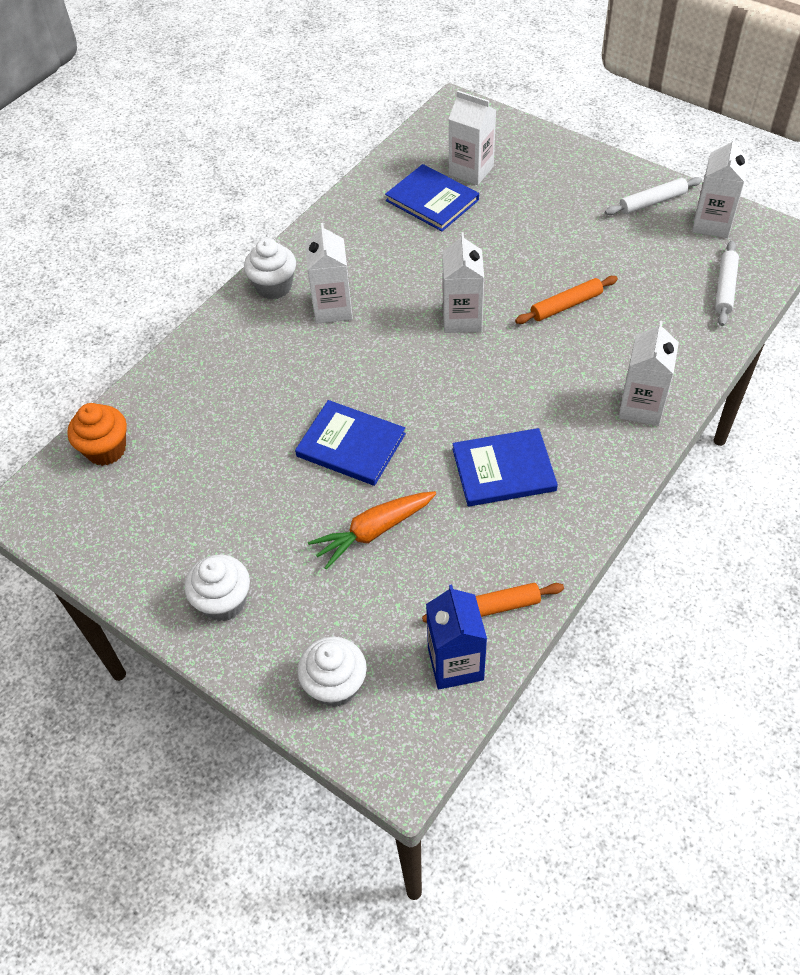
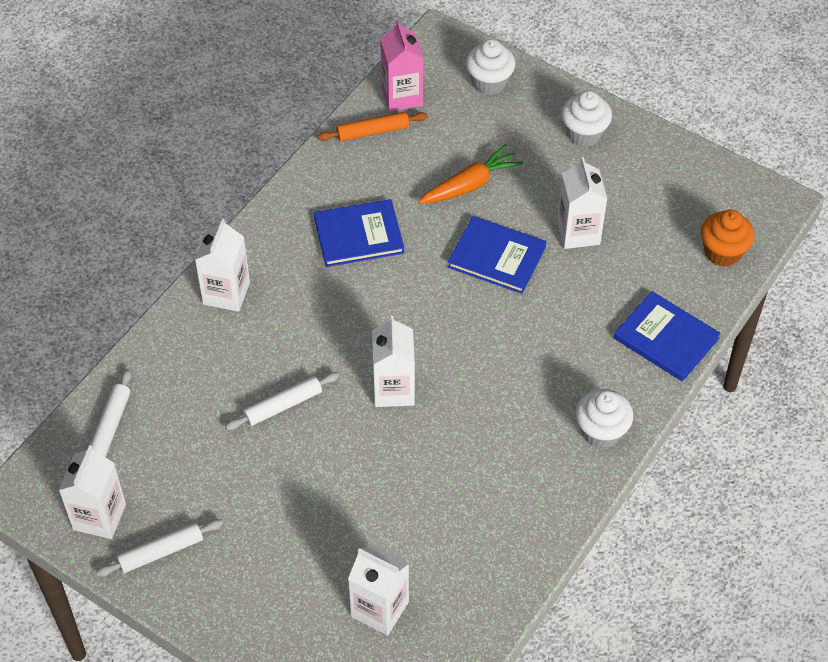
camera: 175 degrees right, 0 degrees up
white carton [305,223,353,324] -> white carton moved to [557,157,607,249]
blue book [385,164,479,231] -> blue book moved to [614,291,721,382]
blue carton [426,584,487,690] -> pink carton [380,20,423,112]
orange rolling pin [515,276,618,324] -> white rolling pin [225,372,339,430]

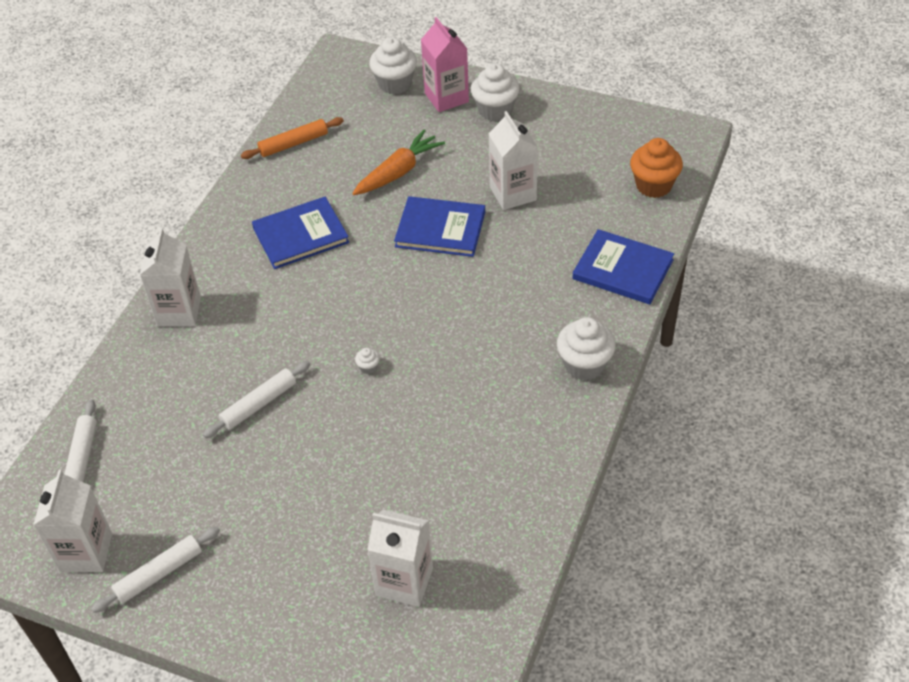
camera: 10 degrees left, 5 degrees down
white carton [372,316,415,407] -> white cupcake [355,348,380,374]
pink carton [380,20,423,112] -> pink carton moved to [421,17,469,112]

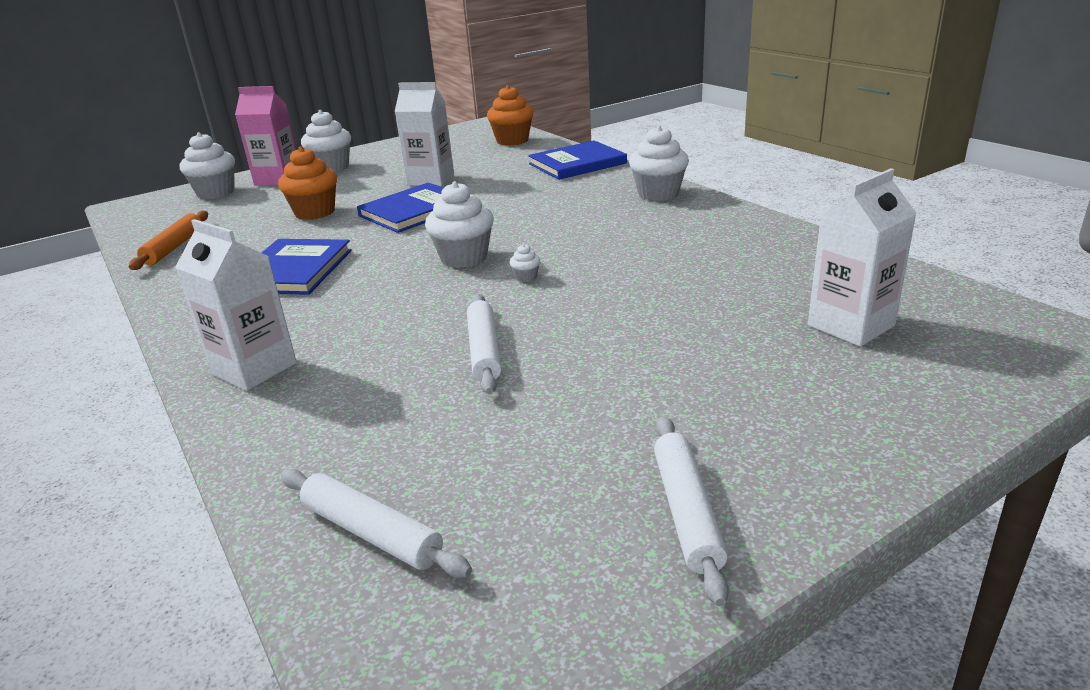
camera: 55 degrees left, 20 degrees down
white carton [33,470,112,572] -> none
orange carrot [352,130,445,195] -> orange cupcake [278,147,337,220]
none -> white cupcake [425,181,494,268]

